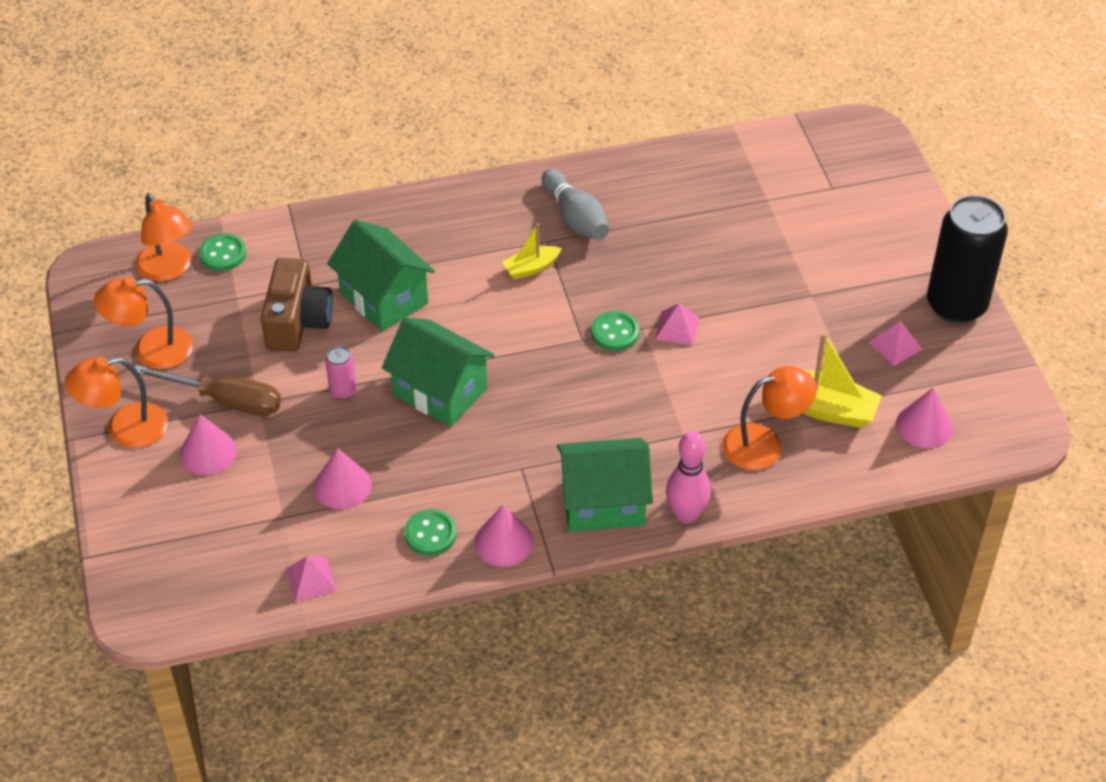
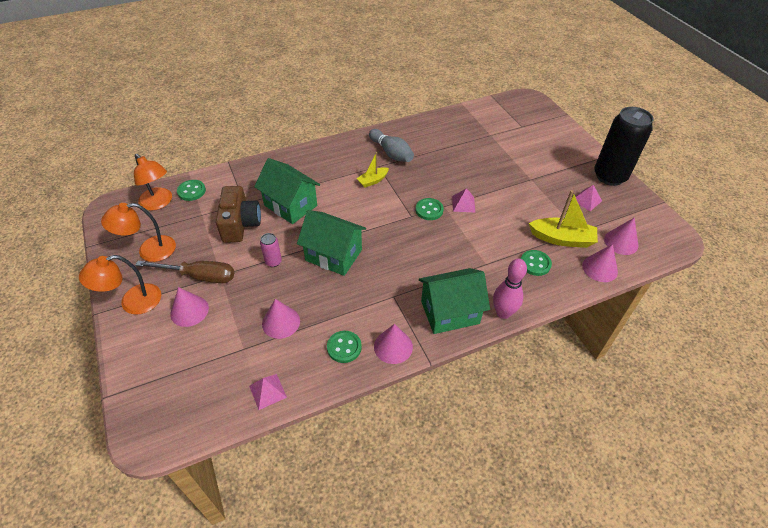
camera: 10 degrees left, 0 degrees up
orange lamp [722,366,817,470] -> green button [521,250,552,276]
none -> pink cone [582,244,618,282]

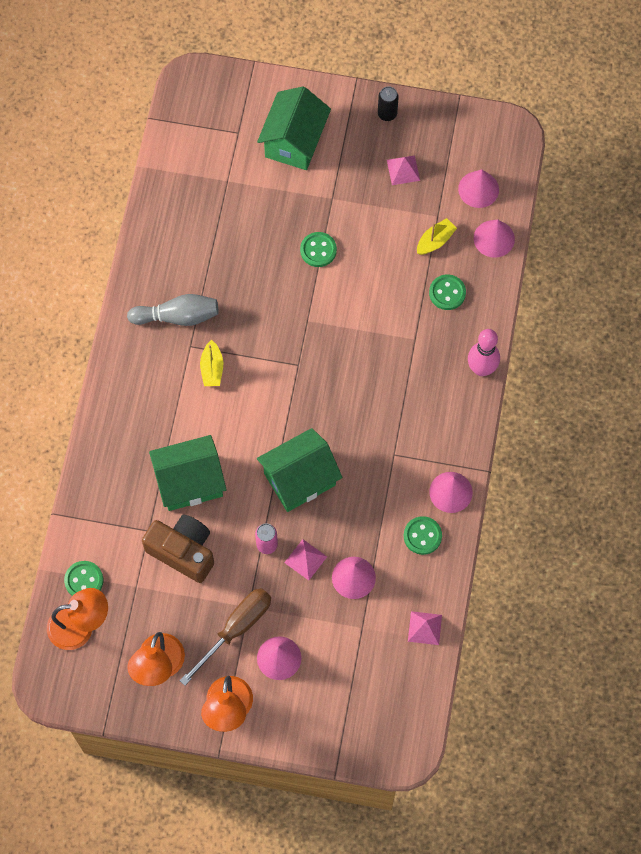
camera: 55 degrees left, 20 degrees up
green button [415,198,444,220] -> green button moved to [300,232,337,267]
green house [419,268,490,334] -> green house moved to [257,86,331,170]
pink pyramid [452,188,475,212] -> pink pyramid moved to [284,539,327,580]
yellow boat [529,190,598,248] -> yellow boat [417,218,457,255], size x0.59
black can [594,107,654,186] -> black can [378,86,399,121], size x0.42

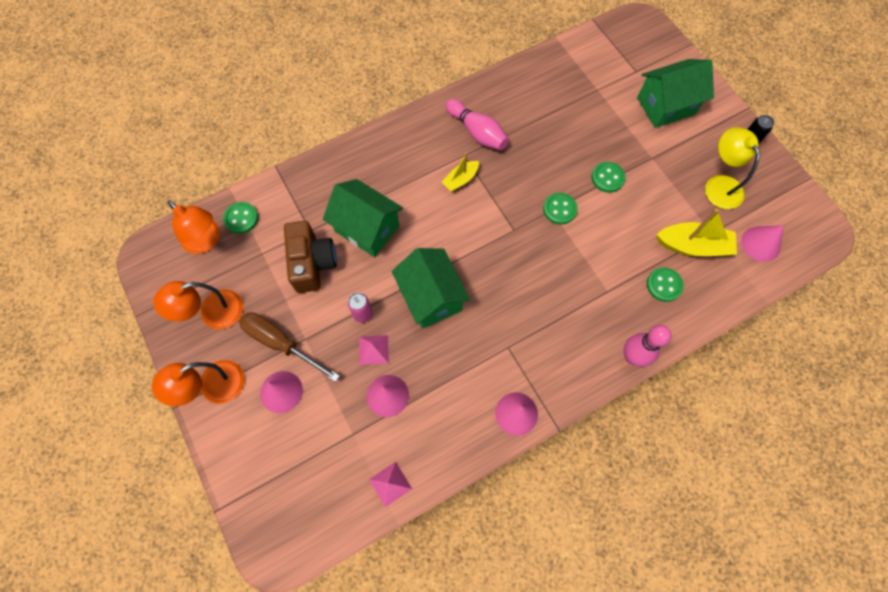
camera: 50 degrees right, 0 degrees up
grey bowling pin [127,294,219,326] -> pink bowling pin [446,99,509,150]
brown screwdriver [179,588,271,686] -> brown screwdriver turned 150 degrees counterclockwise [239,312,340,382]
green house [257,428,342,512] -> green house turned 45 degrees clockwise [392,248,470,329]
pink pyramid [387,155,420,185] -> yellow lamp [705,127,760,209]
green button [404,516,442,555] -> green button moved to [543,193,578,225]
yellow boat [417,218,457,255] -> yellow boat [656,208,737,256], size x1.70
pink cone [474,220,515,258] -> none

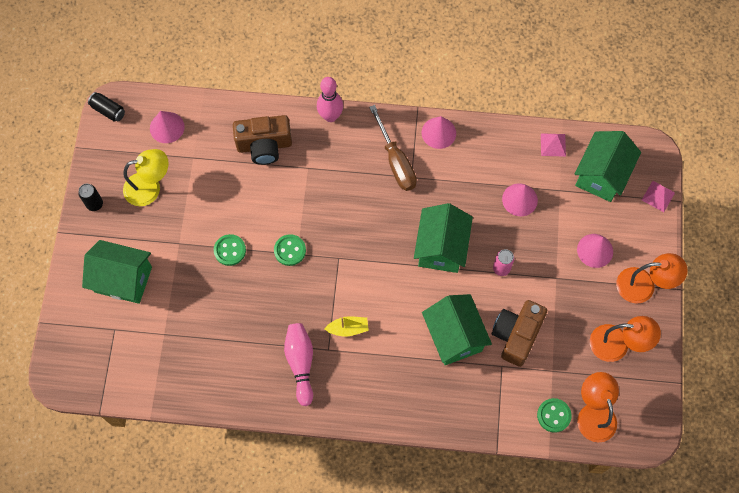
camera: 145 degrees left, 0 degrees up
brown screwdriver [239,312,340,382] -> brown screwdriver moved to [369,105,417,191]
pink pyramid [359,335,389,365] -> pink pyramid moved to [642,181,675,212]
green button [647,267,684,302] -> brown camera [233,115,292,165]
yellow boat [656,208,737,256] -> none
yellow lamp [705,127,760,209] -> yellow lamp turned 120 degrees counterclockwise [123,149,169,206]
none -> black can [88,92,125,122]
none -> green house [575,131,641,202]

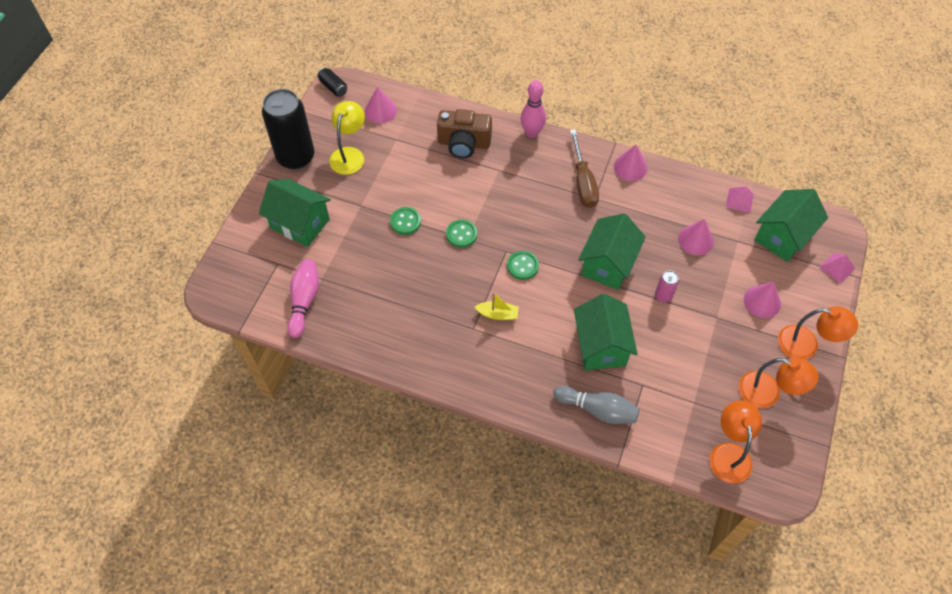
camera: 15 degrees right, 10 degrees down
black can [78,184,103,211] -> black can [262,89,315,170], size x2.37
yellow lamp [123,149,169,206] -> yellow lamp turned 75 degrees counterclockwise [329,101,365,175]
pink bowling pin [284,323,313,406] -> pink bowling pin moved to [287,260,319,338]
brown camera [492,300,547,367] -> none
green button [537,398,572,433] -> green button moved to [507,251,539,280]
none -> grey bowling pin [553,386,640,424]

